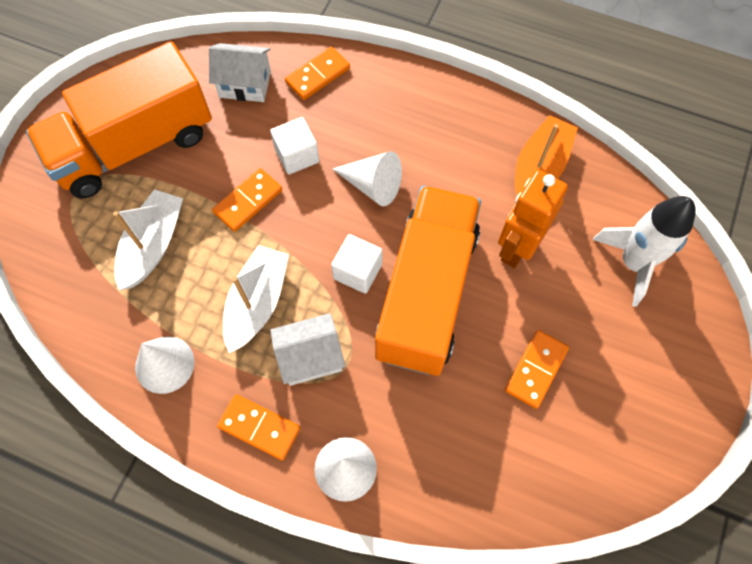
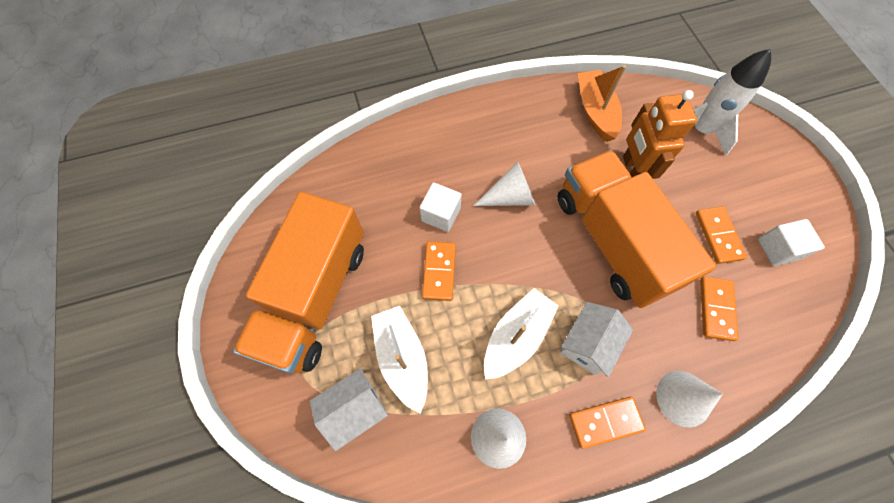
camera: 40 degrees left, 0 degrees up
white house [209,43,271,102] -> white house moved to [310,368,388,451]
white boat [223,245,289,353] -> white boat turned 60 degrees clockwise [484,288,559,380]
orange domino [285,47,350,100] -> orange domino moved to [700,276,739,341]
white cube [331,234,383,294] -> white cube moved to [758,219,825,266]

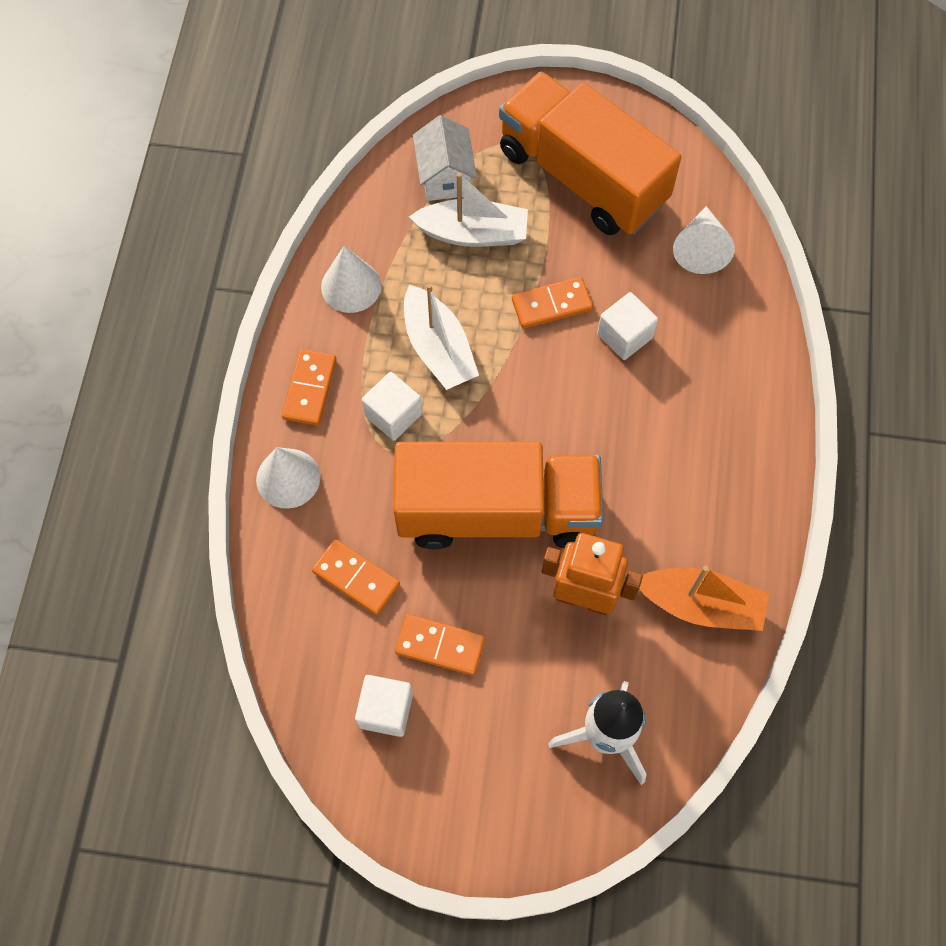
camera: 115 degrees right, 0 degrees up
orange domino [422,242,456,301] -> orange domino turned 45 degrees counterclockwise [512,277,593,328]
white cone [473,162,535,206] -> white cone moved to [673,206,735,274]
white house [560,302,633,377] -> white cube [362,372,422,441]

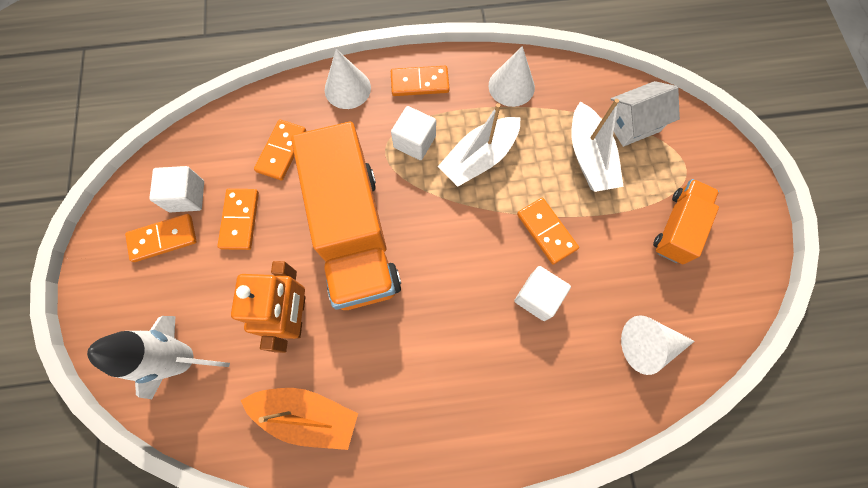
camera: 75 degrees right, 5 degrees up
orange truck [499,72,681,235] -> orange truck [653,179,719,264], size x0.51
orange boat [639,566,769,631] -> orange boat turned 75 degrees counterclockwise [240,388,358,450]
none -> orange domino [125,214,197,262]

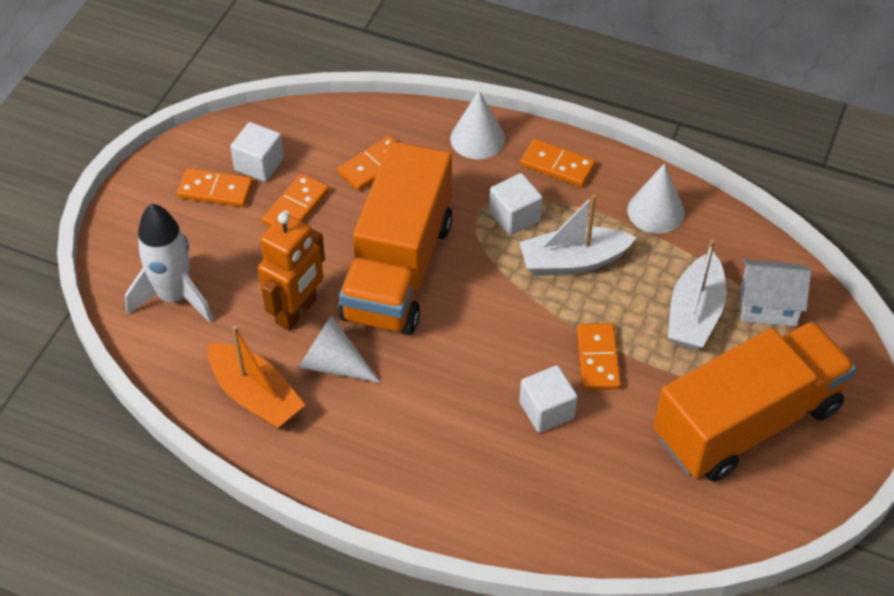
camera: 30 degrees right, 20 degrees down
white cone [621,315,695,375] -> white cone moved to [298,315,380,383]
orange truck [653,179,719,264] -> orange truck [654,321,856,482], size x1.96

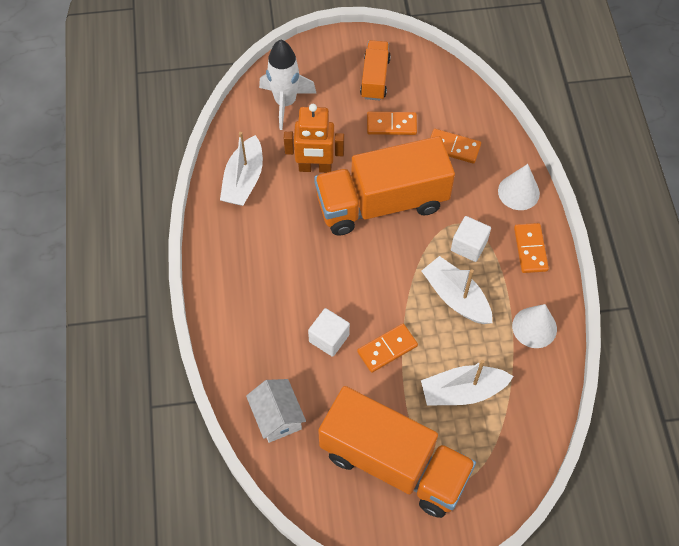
camera: 60 degrees right, 10 degrees up
orange domino [177,168,253,207] -> orange truck [360,40,391,100]
orange boat [208,325,305,429] -> white boat [220,132,263,206]
white cube [230,122,284,182] -> none
white cone [298,315,380,383] -> none
white house [741,259,811,327] -> white house moved to [246,379,306,443]

